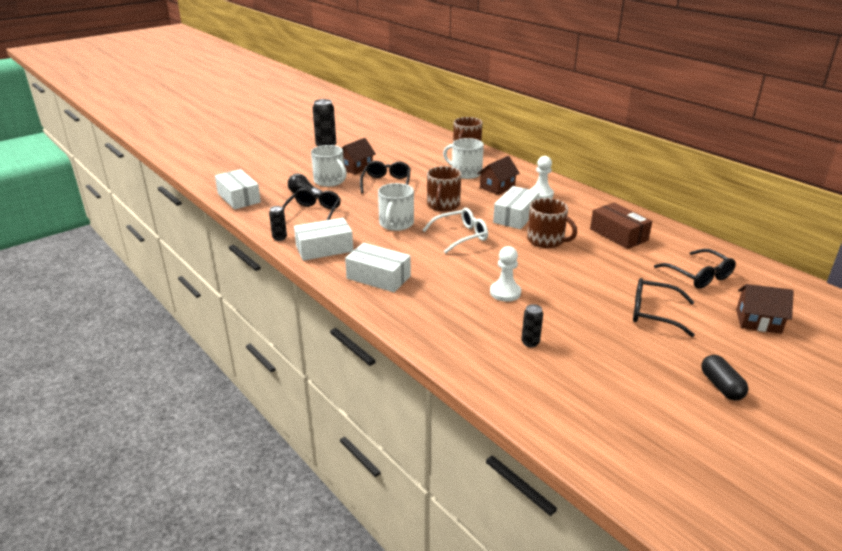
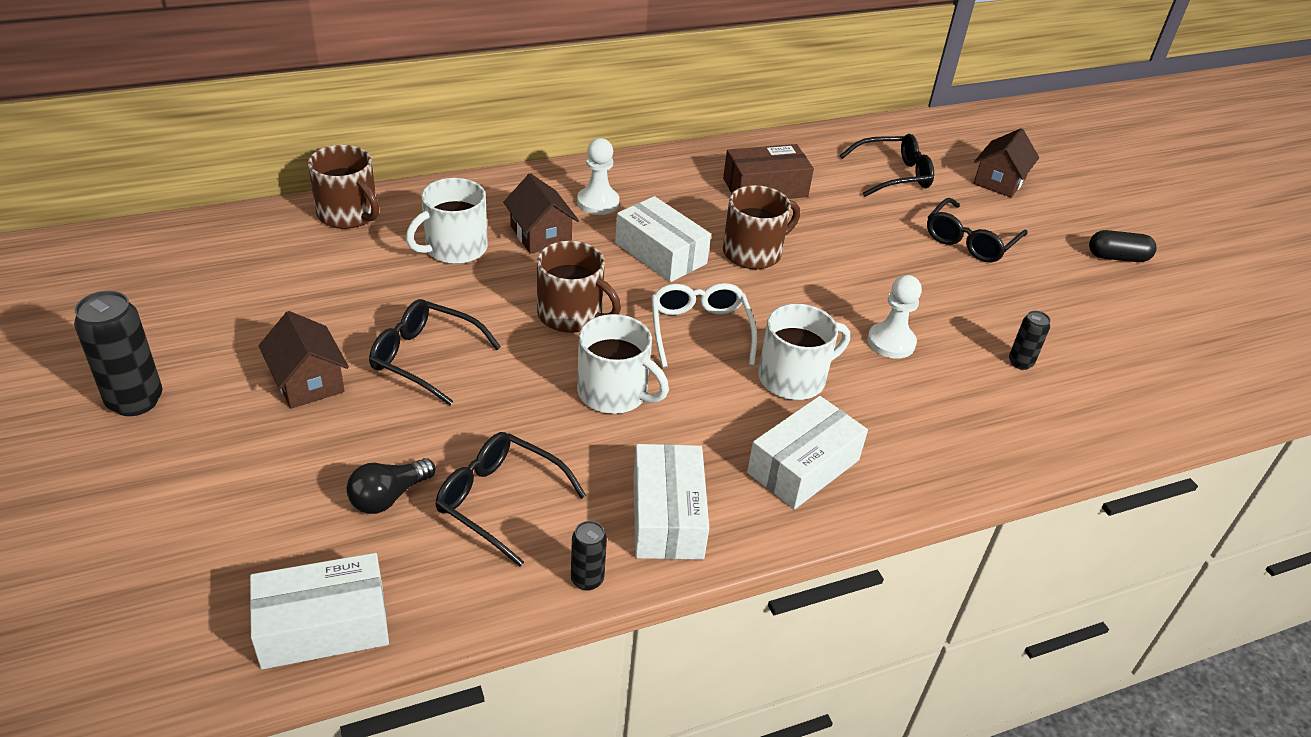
camera: 75 degrees left, 10 degrees up
white mug [311,145,347,187] -> white mug moved to [758,304,850,400]

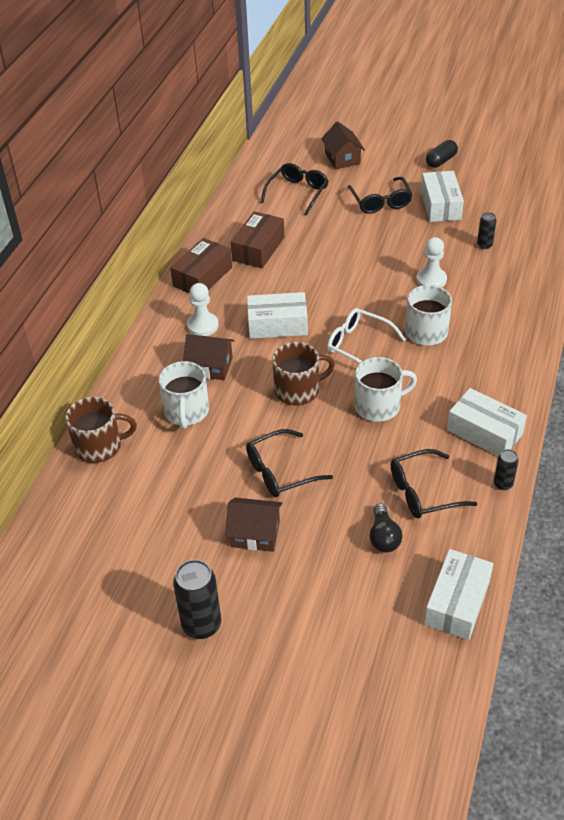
camera: 45 degrees left, 5 degrees up
brown mug [723,185,800,269] -> none
white box [747,396,868,509] -> white box moved to [421,171,464,222]
none -> brown box [170,238,232,293]

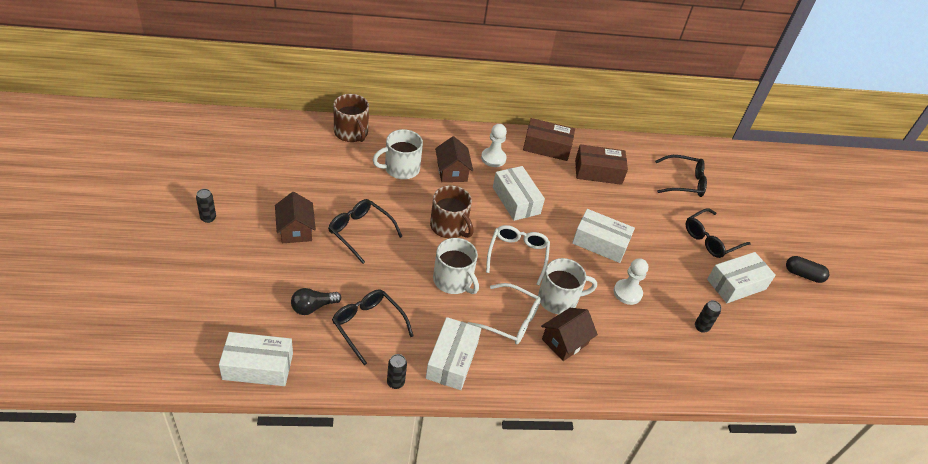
camera: 60 degrees right, 0 degrees up
black can [173,560,221,639] -> black can [196,189,216,223], size x0.54
brown house [321,121,365,169] -> brown house moved to [541,308,598,361]
none -> white glasses [467,283,541,344]
none -> white box [572,209,635,263]

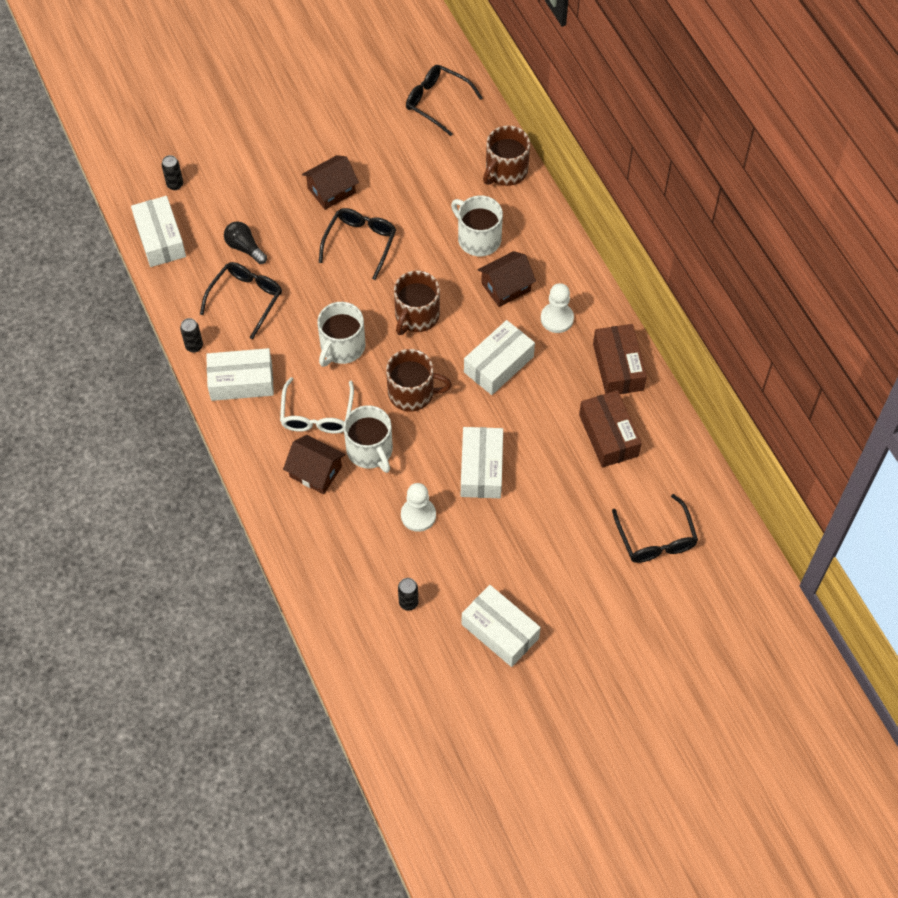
camera: 75 degrees right, 15 degrees up
black can [196,189,216,223] -> black can moved to [162,155,183,190]
white glasses [486,225,550,285] -> brown mug [386,349,452,412]
black glasses [686,208,751,258] -> black glasses moved to [406,65,482,136]
black capsule [786,256,829,283] -> none

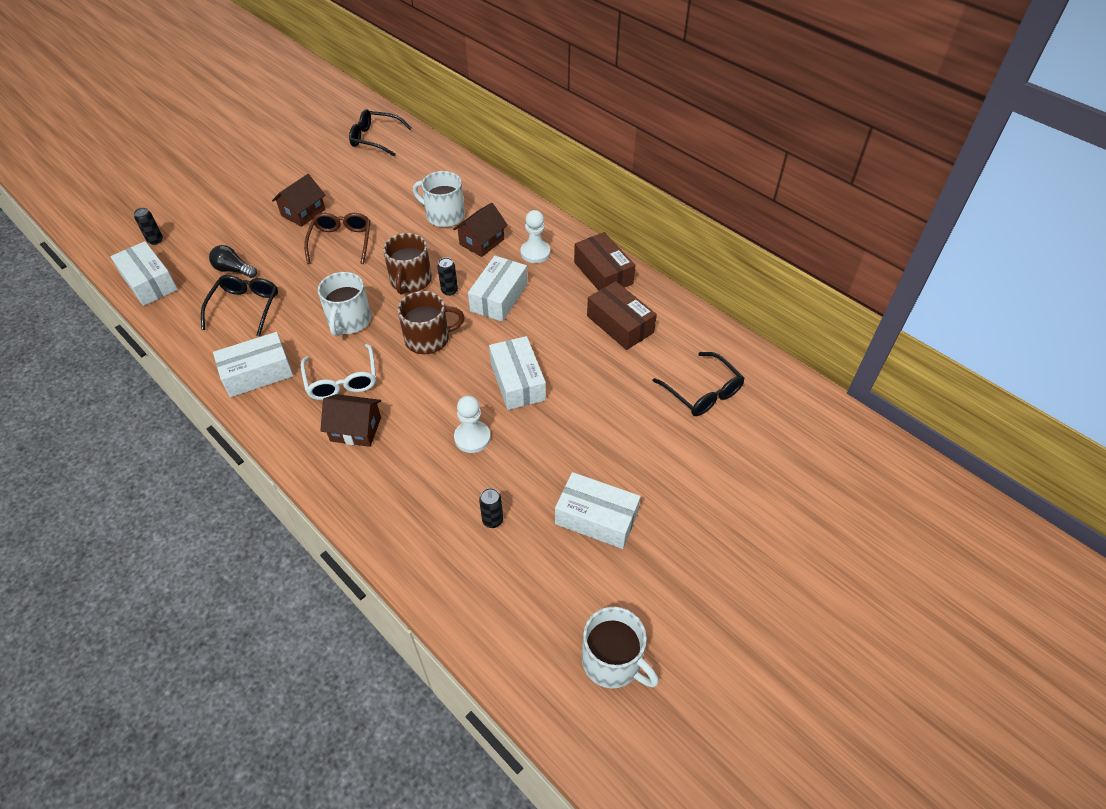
camera: 20 degrees left, 10 degrees down
black can [180,318,203,352] -> black can moved to [437,257,458,296]
black glasses [319,208,396,280] -> brown glasses [304,213,370,264]
white mug [343,405,393,473] -> white mug moved to [582,607,658,689]
brown mug [483,126,530,186] -> none

